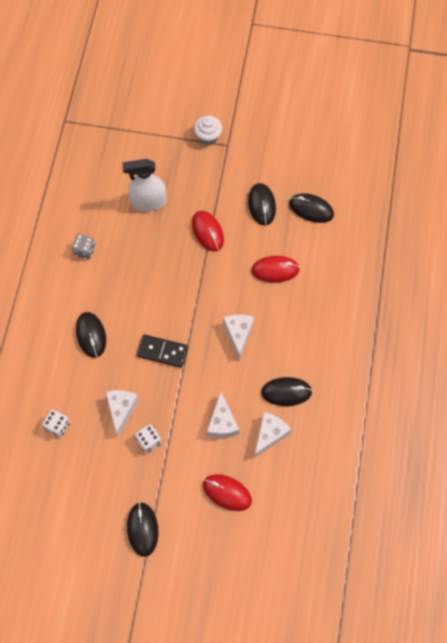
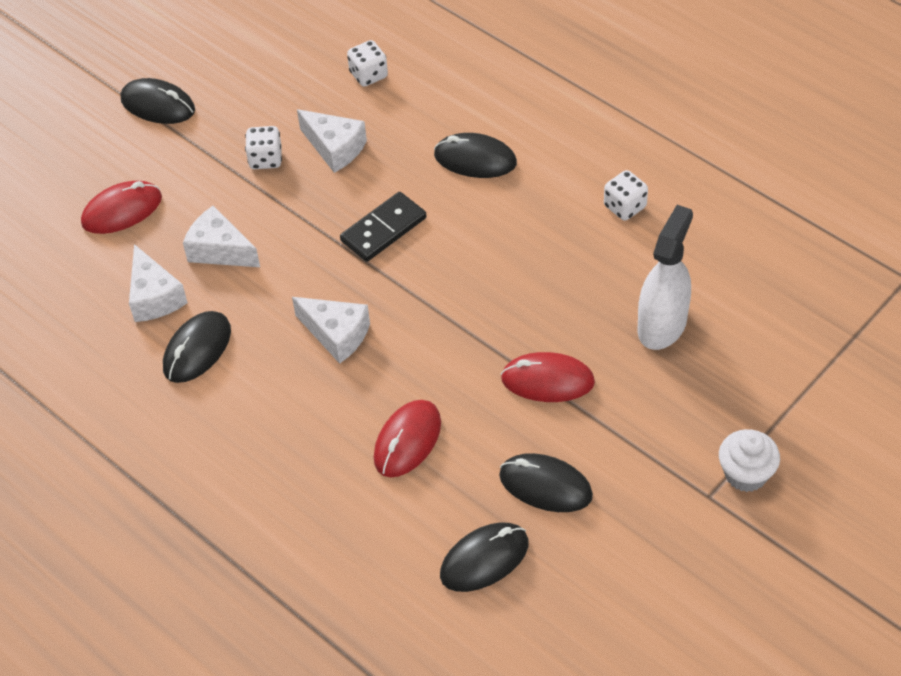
camera: 125 degrees right, 15 degrees down
grey dice [72,234,96,260] -> white dice [604,170,648,221]

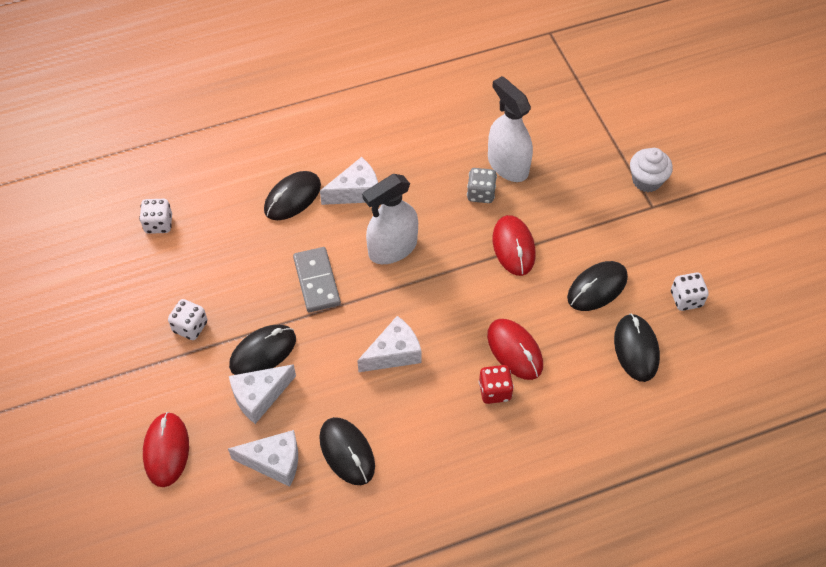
camera: 65 degrees left, 5 degrees up
black mouse [121,78,195,124] -> black mouse moved to [229,325,296,375]
white cheese [297,109,367,173] -> white cheese moved to [320,157,378,205]
black domino [340,192,427,262] -> grey domino [293,247,341,312]
red mouse [501,352,595,402] -> red mouse turned 45 degrees counterclockwise [493,215,536,276]
white dice [604,170,648,221] -> white dice moved to [671,272,709,311]
none -> white spray bottle [362,174,418,264]
none -> grey dice [467,168,497,203]
none -> red dice [479,365,514,404]

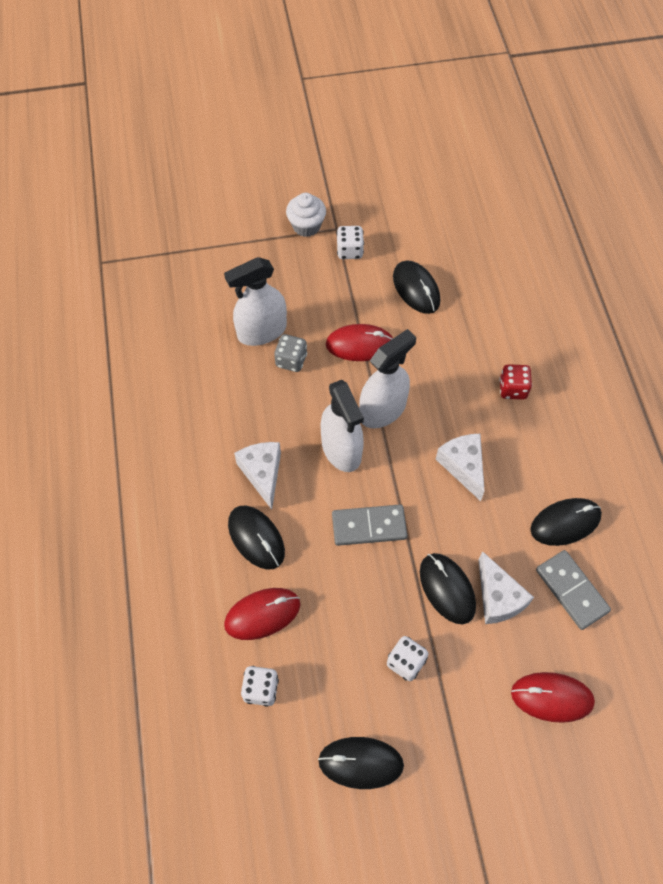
camera: 80 degrees left, 5 degrees up
white cheese [228,430,298,487] -> grey domino [536,550,611,630]
red mouse [487,319,543,380] -> red mouse moved to [224,588,300,640]
black mouse [614,314,660,382] -> black mouse moved to [318,737,404,789]
white dice [671,272,709,311] -> white dice moved to [337,226,364,259]
none -> white spray bottle [359,329,416,428]

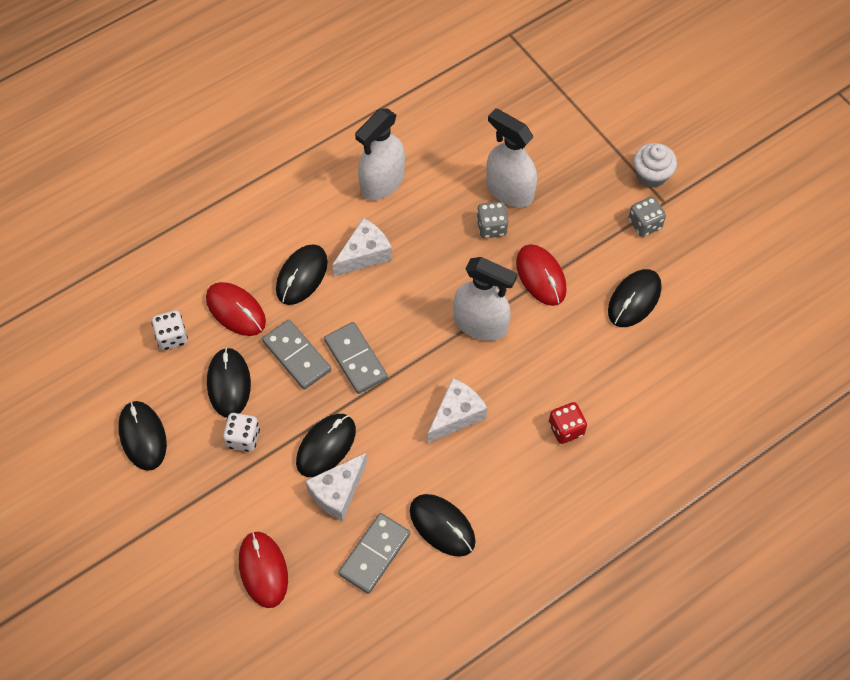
camera: 65 degrees right, 0 degrees up
white spray bottle [321,380,364,472] -> white spray bottle moved to [355,108,405,200]
white dice [337,226,364,259] -> grey dice [628,197,666,237]
none -> black mouse [207,347,251,418]
none -> grey domino [262,320,331,390]

